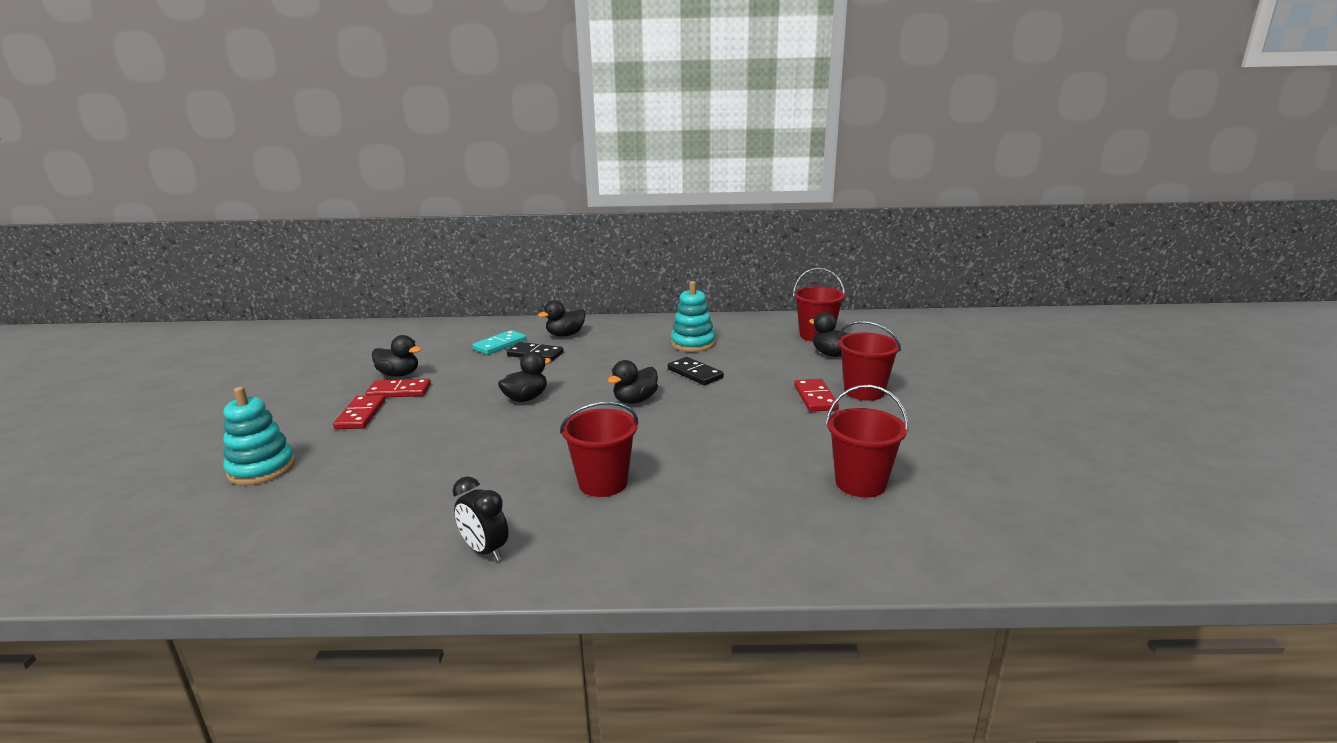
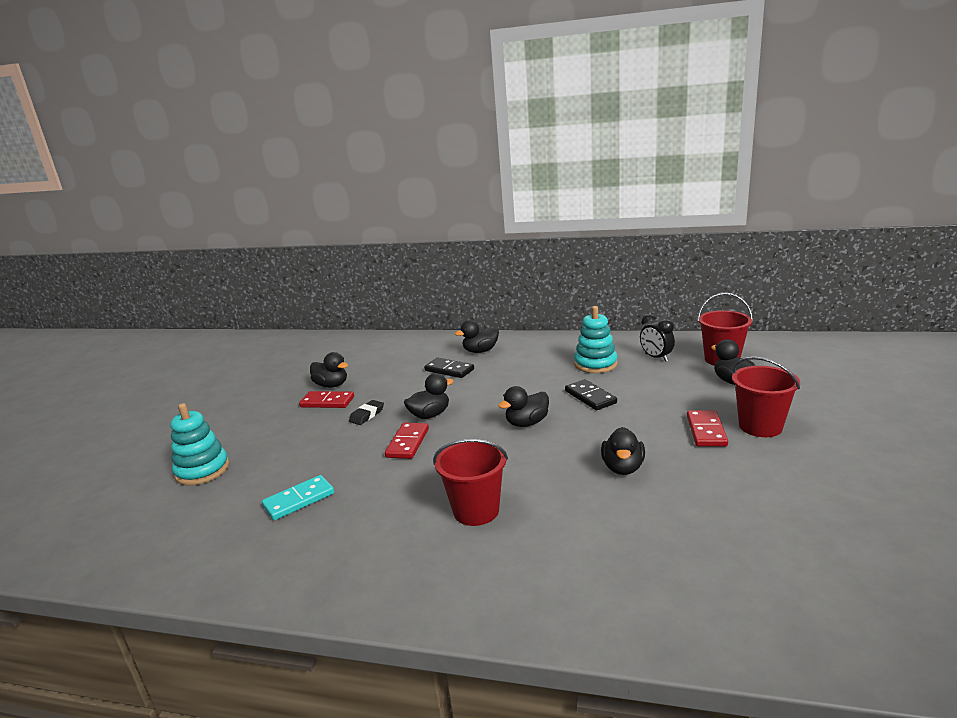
camera: 15 degrees right, 0 degrees up
red domino [333,395,385,429] -> red domino moved to [385,423,429,459]
black clock [453,476,509,561] -> black clock moved to [640,314,675,362]
turquoise domino [472,330,526,355] -> turquoise domino moved to [262,475,334,520]
red bucket [826,385,908,497] -> none
none -> black eraser [349,400,384,425]
none -> black duck [601,427,645,475]

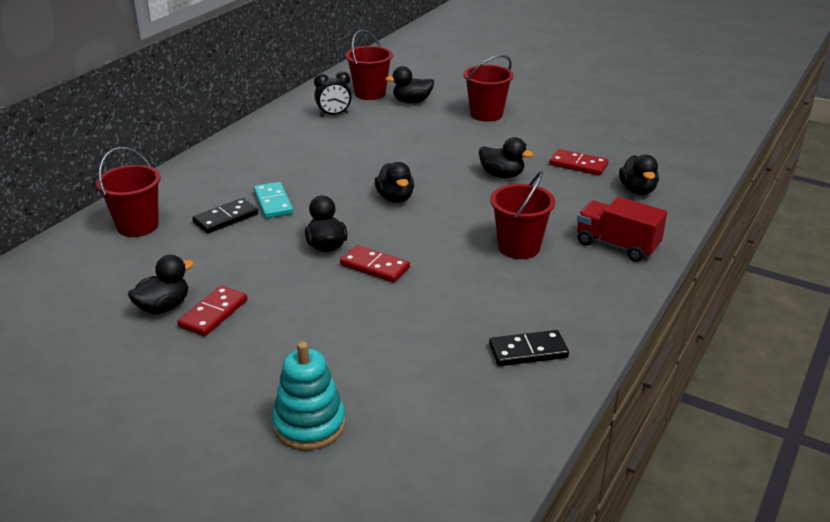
camera: 75 degrees left, 10 degrees up
turquoise domino [262,475,334,520] -> turquoise domino moved to [254,182,293,218]
black eraser [349,400,384,425] -> none
black duck [455,320,499,353] -> black duck moved to [619,155,659,195]
black domino [565,379,617,410] -> black domino moved to [489,330,569,366]
turquoise stacking toy [574,306,617,373] -> none
red domino [687,410,728,447] -> red domino moved to [549,149,608,175]
none -> red bucket [96,147,161,237]
none -> red truck [577,197,667,262]

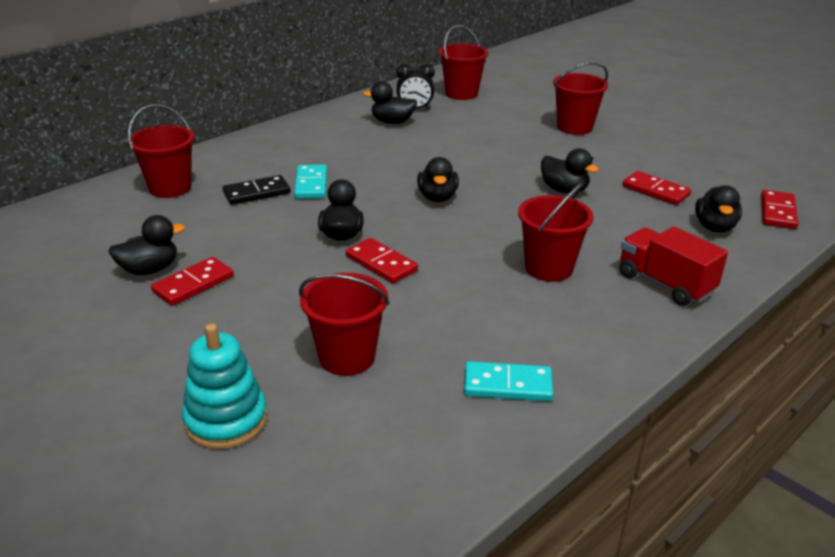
camera: 15 degrees right, 0 degrees up
black duck [385,66,434,103] -> black duck moved to [363,81,417,124]
black domino [489,330,569,366] -> turquoise domino [464,361,553,401]
none -> red bucket [299,273,390,376]
none -> red domino [761,190,798,229]

